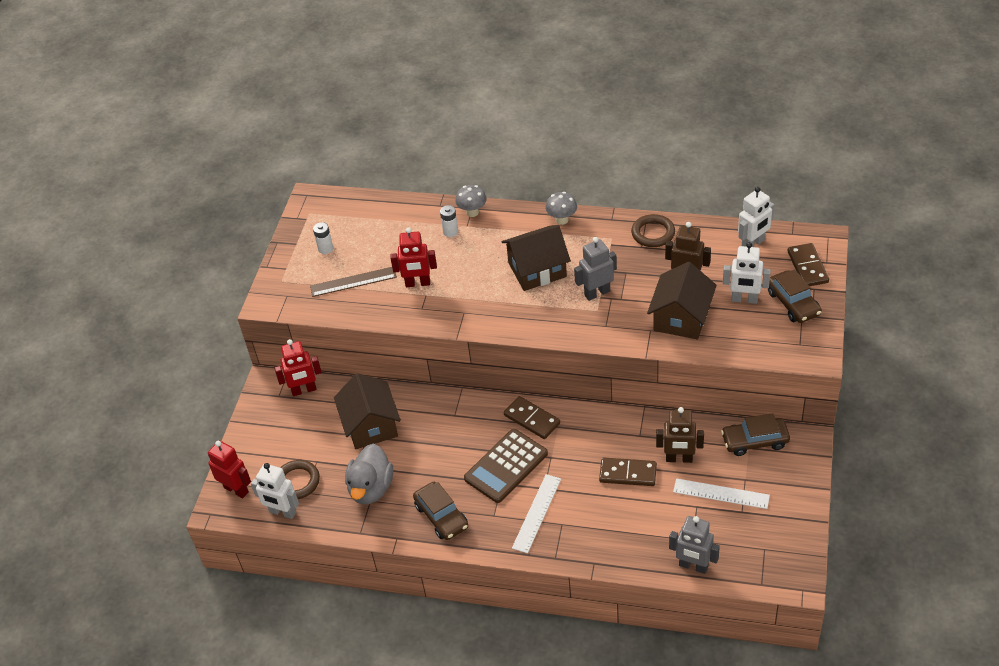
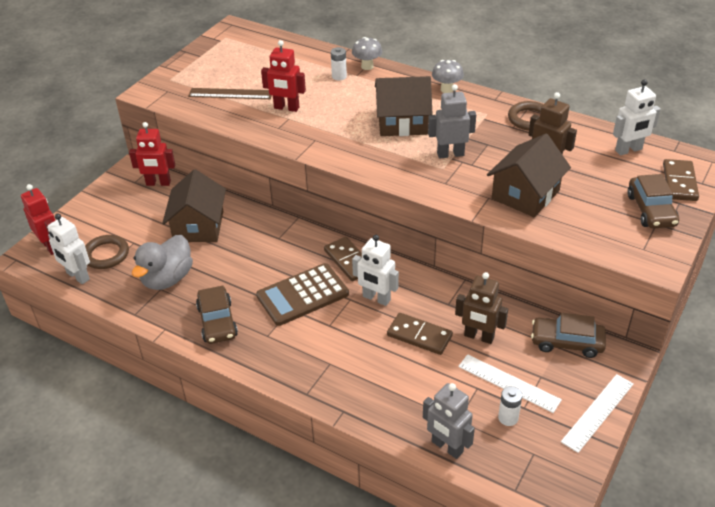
camera: 15 degrees right, 5 degrees down
white battery [313,222,333,254] -> white battery moved to [498,386,522,426]
white ruler [512,474,561,553] -> white ruler moved to [561,374,634,453]
white robot [723,242,771,304] -> white robot moved to [352,235,399,306]

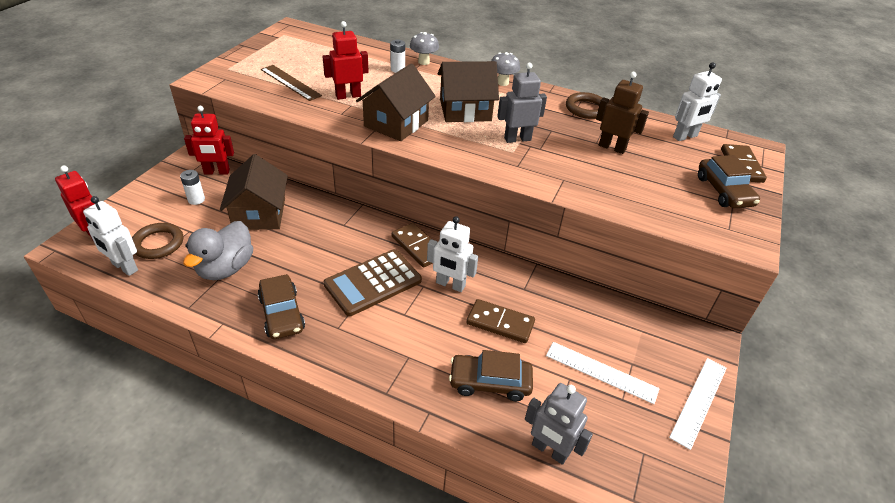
camera: 10 degrees left, 0 degrees up
brown ruler [188,88,272,99] -> brown ruler turned 45 degrees clockwise [261,65,322,101]
red robot [261,40,306,112] -> red robot turned 150 degrees clockwise [322,21,369,100]
brown robot [455,272,508,344] -> none
brown house [487,134,571,217] -> brown house moved to [356,63,436,141]
white battery [498,386,522,426] -> white battery moved to [180,170,205,205]
brown car [531,313,606,358] -> brown car moved to [449,350,533,401]

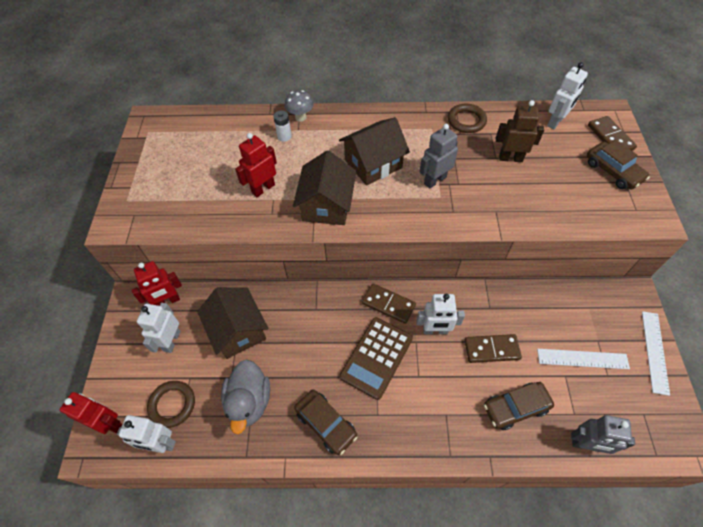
camera: 20 degrees left, 15 degrees up
white battery [180,170,205,205] -> white robot [137,303,181,353]
brown ruler [261,65,322,101] -> none
grey mushroom [491,52,520,86] -> none

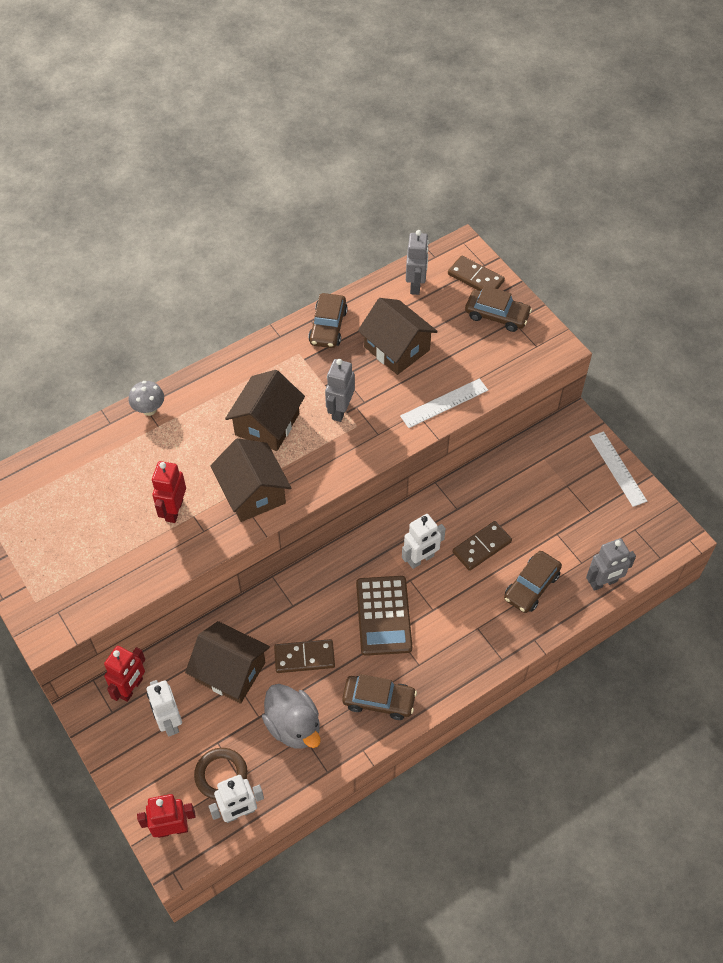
camera: 35 degrees left, 0 degrees up
white battery [273,110,292,142] -> none
brown domino [362,283,416,324] -> brown domino moved to [274,639,335,673]
brown ring [448,104,487,133] -> brown car [308,293,348,348]
brown robot [496,100,544,162] -> brown house [358,298,438,375]
white ruler [537,349,630,369] -> white ruler moved to [400,378,488,428]
white robot [547,62,588,129] -> grey robot [406,230,429,295]

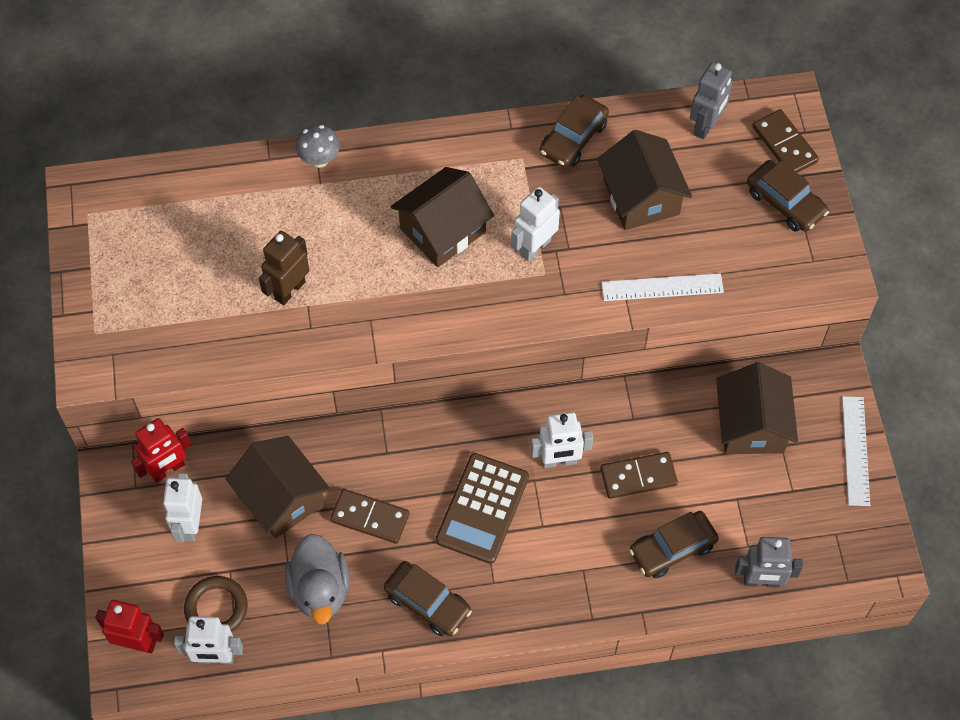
camera: 25 degrees right, 5 degrees up
red robot [152,461,186,523] -> brown robot [259,231,309,305]
brown house [210,438,291,522] -> brown house moved to [716,362,798,454]
grey robot [325,359,355,422] -> white robot [511,187,560,261]

